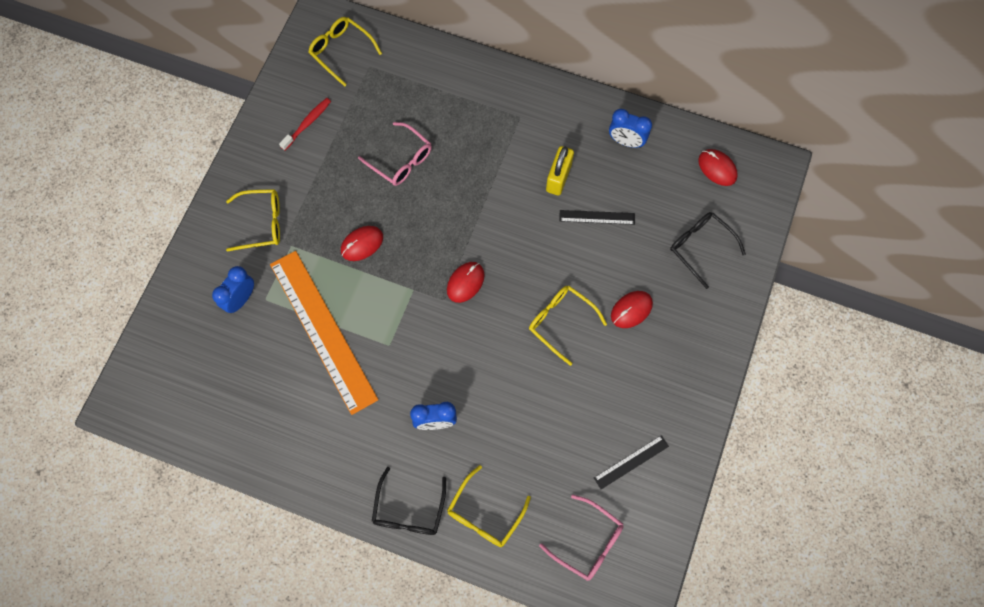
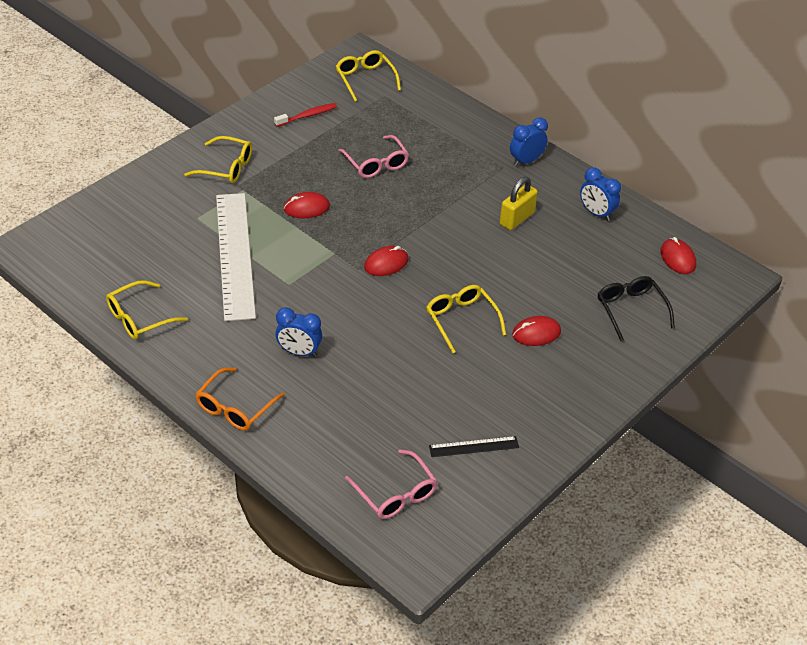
camera: 20 degrees right, 25 degrees down
blue clock [212,266,254,313] -> blue clock moved to [510,118,548,166]
orange ruler [270,251,378,415] -> white ruler [216,193,256,321]
black glasses [372,467,446,535] -> orange glasses [195,368,285,431]
yellow glasses [447,465,531,547] -> yellow glasses moved to [106,280,188,340]
black ruler [559,210,635,225] -> none

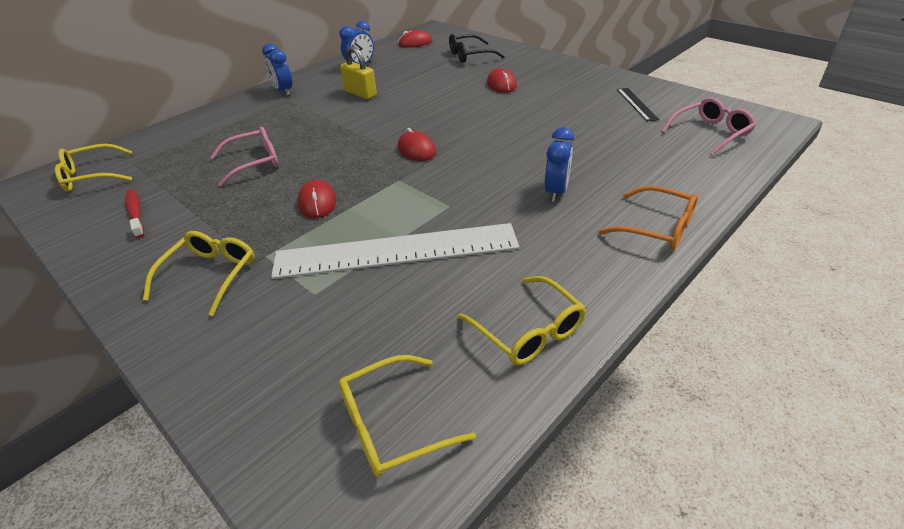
camera: 85 degrees left, 5 degrees down
yellow glasses [426,285,506,353] -> yellow glasses moved to [339,355,476,477]

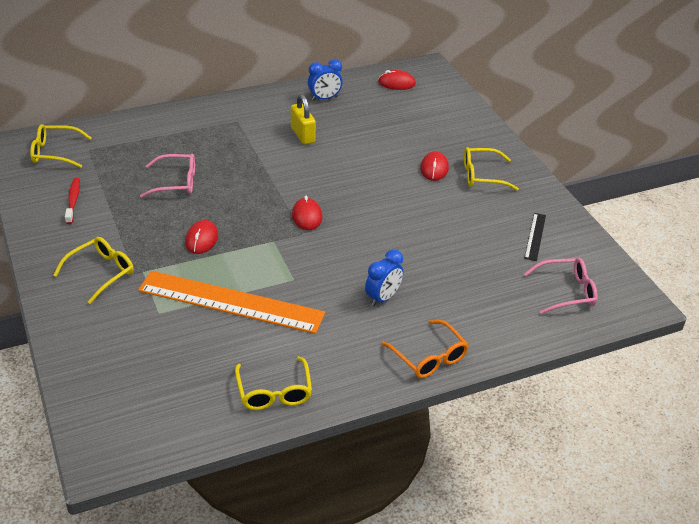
camera: 20 degrees right, 0 degrees up
blue clock [262,43,292,96] -> none
white ruler [271,223,520,279] -> orange ruler [138,271,325,334]
yellow glasses [339,355,476,477] -> yellow glasses moved to [464,147,519,191]
black glasses [449,34,505,63] -> none

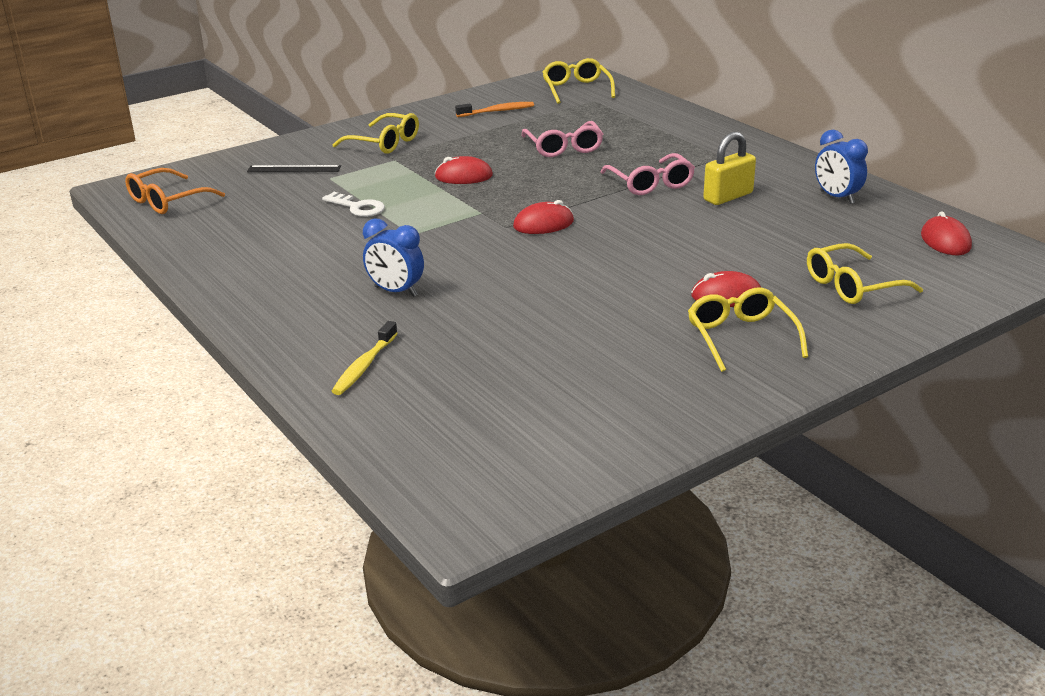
camera: 80 degrees right, 10 degrees down
red toothbrush [65,178,80,224] -> orange toothbrush [455,102,534,117]
orange ruler [138,271,325,334] -> white key [322,192,385,217]
yellow glasses [235,356,312,410] -> yellow glasses moved to [807,243,923,304]
orange glasses [382,320,469,378] -> orange glasses moved to [125,168,225,214]
black ruler [524,213,546,261] -> black ruler moved to [247,165,341,172]
pink glasses [524,258,597,314] -> pink glasses moved to [600,153,695,195]
none -> yellow toothbrush [332,321,398,395]

